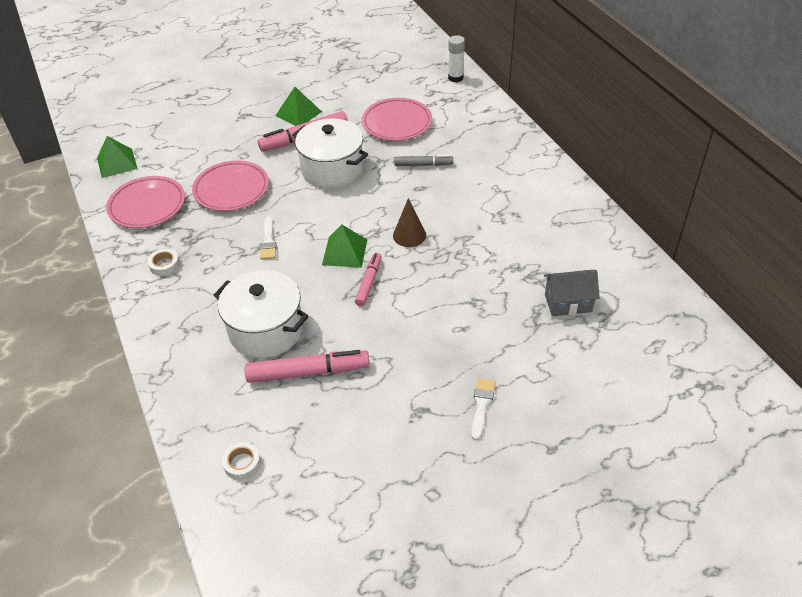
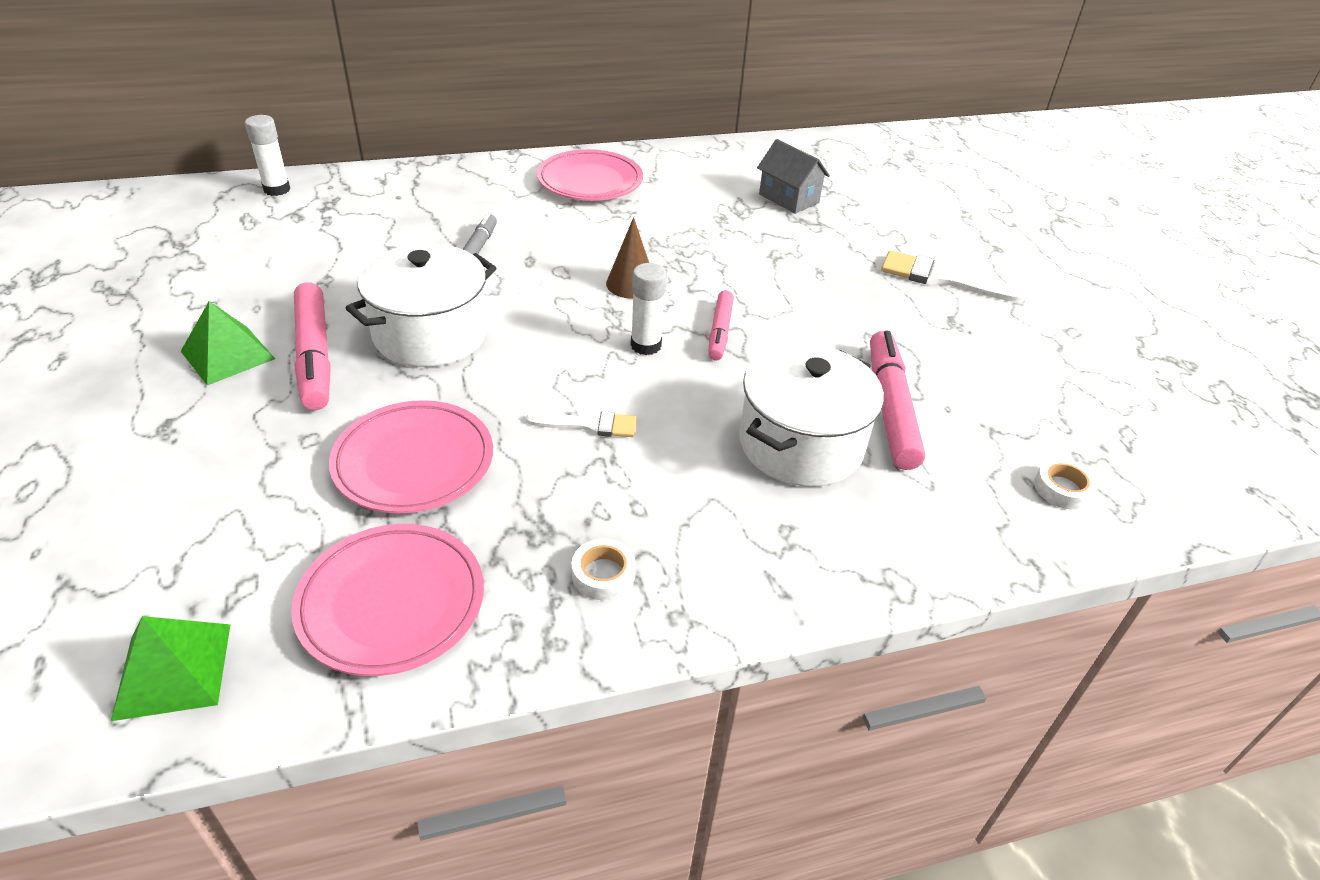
camera: 85 degrees left, 5 degrees down
green pyramid [322,224,367,268] -> white glue stick [631,263,667,355]
pink marker [355,253,382,306] -> pink marker turned 105 degrees counterclockwise [708,290,734,361]
pink plate [362,98,432,141] -> pink plate moved to [537,149,643,201]
white brush [471,378,496,440] -> white brush [881,250,1026,302], size x1.60
grey house [544,270,600,316] -> grey house turned 45 degrees counterclockwise [757,139,830,214]

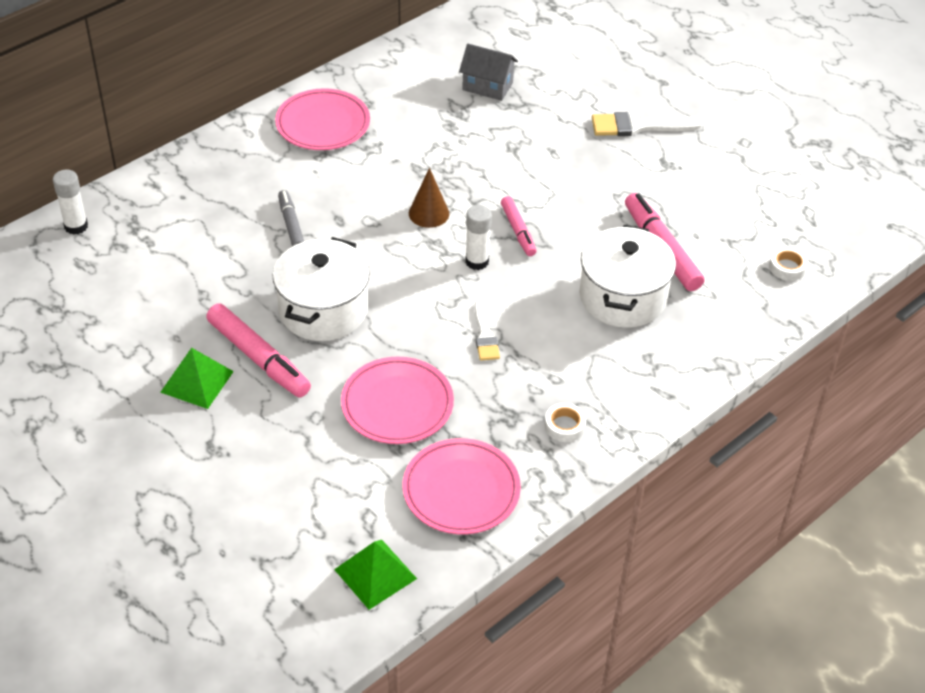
camera: 25 degrees left, 5 degrees up
white brush [526,411,637,437] -> white brush turned 105 degrees clockwise [475,301,500,361]

